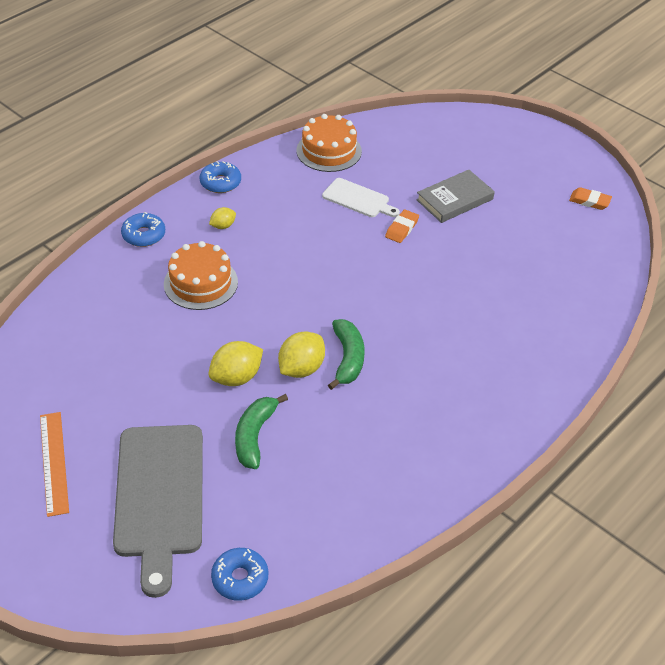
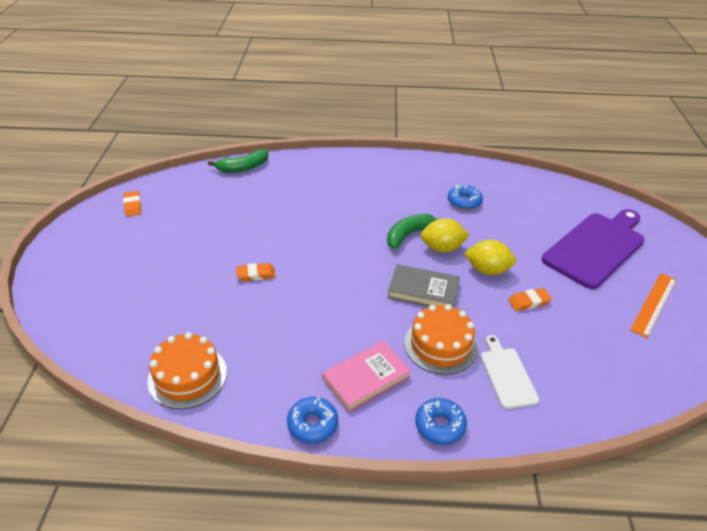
camera: 130 degrees left, 5 degrees down
grey cutting board [113,425,203,598] -> purple cutting board [542,209,645,289]
yellow lemon [209,207,236,229] -> pink book [322,341,411,413]
blue donut [211,548,268,601] -> blue donut moved to [448,185,483,210]
green banana [235,394,288,469] -> green banana moved to [208,149,269,173]
white cutting board [322,178,400,217] -> white cutting board moved to [481,335,539,409]
grey book [416,170,495,223] -> grey book moved to [388,264,460,307]
none -> orange eraser [508,288,552,311]

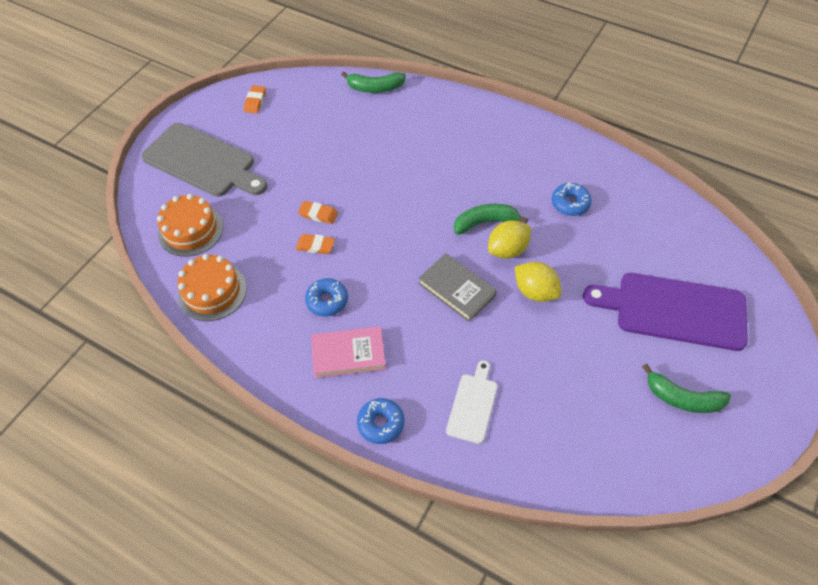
camera: 30 degrees right, 15 degrees up
blue donut [287,397,338,444] -> blue donut moved to [305,278,348,317]
orange cake [404,304,478,375] -> orange cake moved to [157,194,223,257]
yellow lemon [420,218,469,252] -> yellow lemon turned 60 degrees counterclockwise [488,220,531,259]
orange eraser [508,288,552,311] -> orange eraser moved to [296,234,335,254]
purple cutting board [542,209,645,289] -> purple cutting board turned 150 degrees counterclockwise [583,273,748,351]
orange ruler [630,273,677,338] -> green banana [642,364,731,413]
none -> grey cutting board [141,123,267,197]

